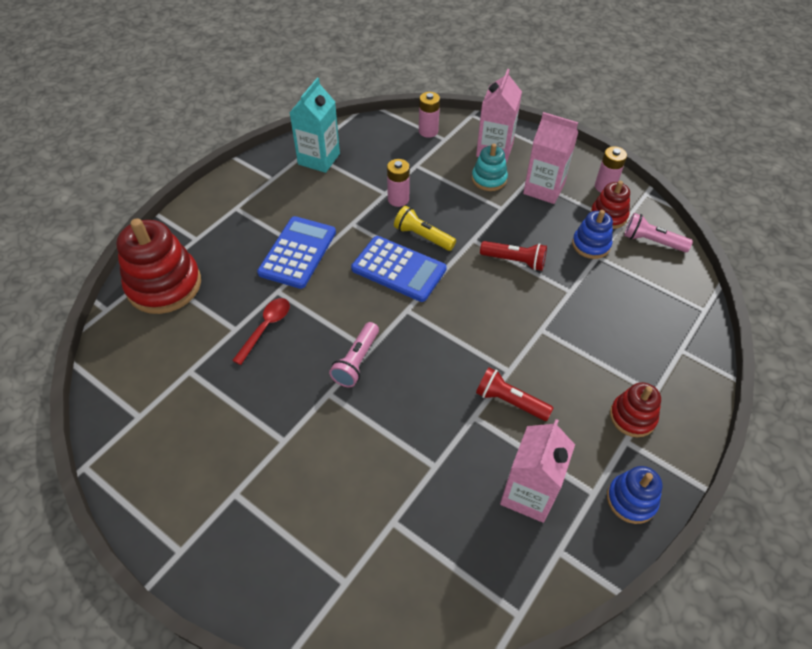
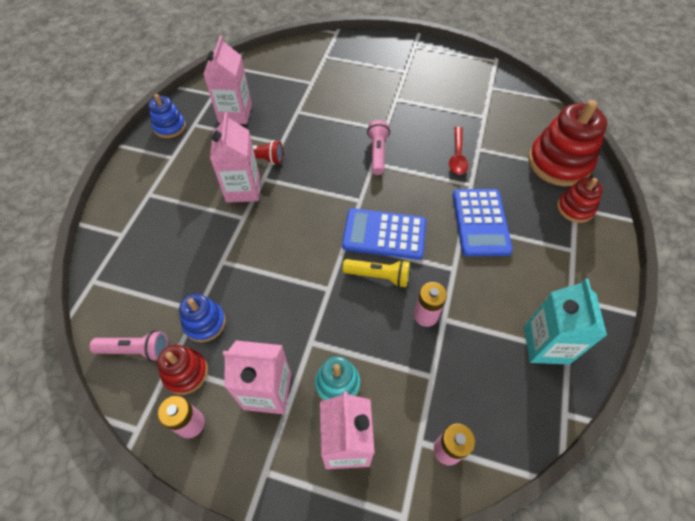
camera: 160 degrees right, 5 degrees up
red flashlight [480,241,547,271] -> none
red stacking toy [610,382,661,437] -> red stacking toy moved to [557,178,603,223]
none -> pink carton [210,112,260,203]

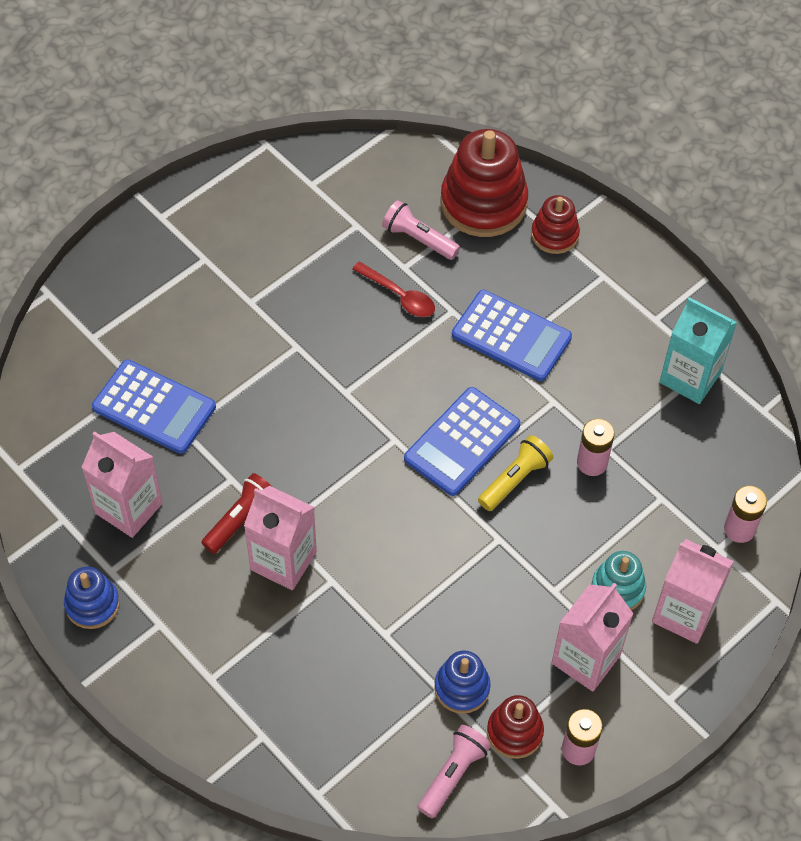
camera: 60 degrees left, 0 degrees up
pink flashlight [367,120,390,175] -> pink flashlight moved to [382,200,460,260]
none -> blue calculator [92,360,216,454]

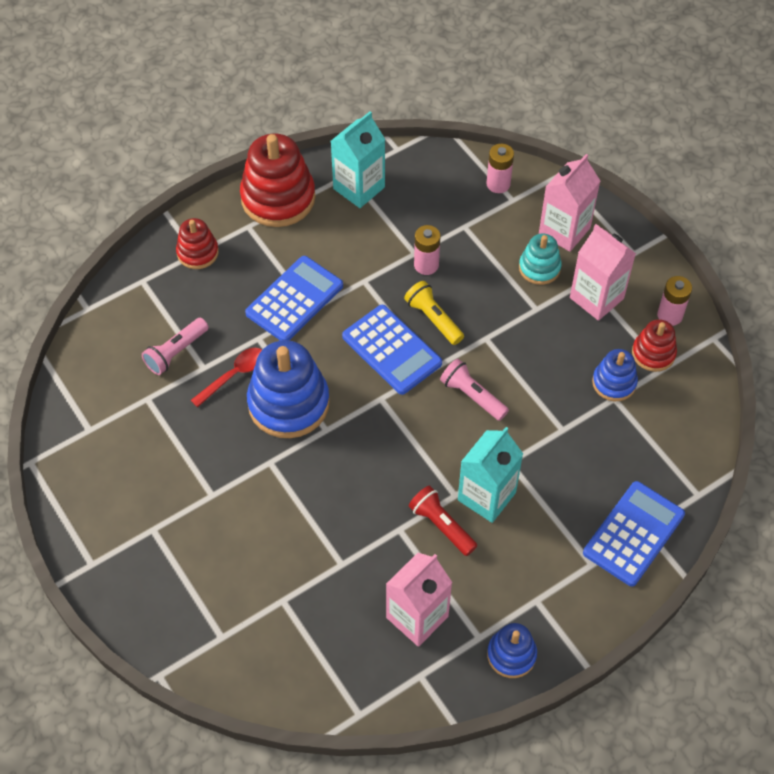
camera: 80 degrees left, 0 degrees up
blue calculator [92,360,216,454] -> blue calculator moved to [583,481,685,586]
pink carton [244,486,317,590] -> turquoise carton [458,427,523,523]
pink flashlight [418,725,491,818] -> pink flashlight moved to [440,359,509,421]
red stacking toy [441,129,528,237] -> red stacking toy moved to [240,134,316,227]
none -> blue stacking toy [247,340,330,438]

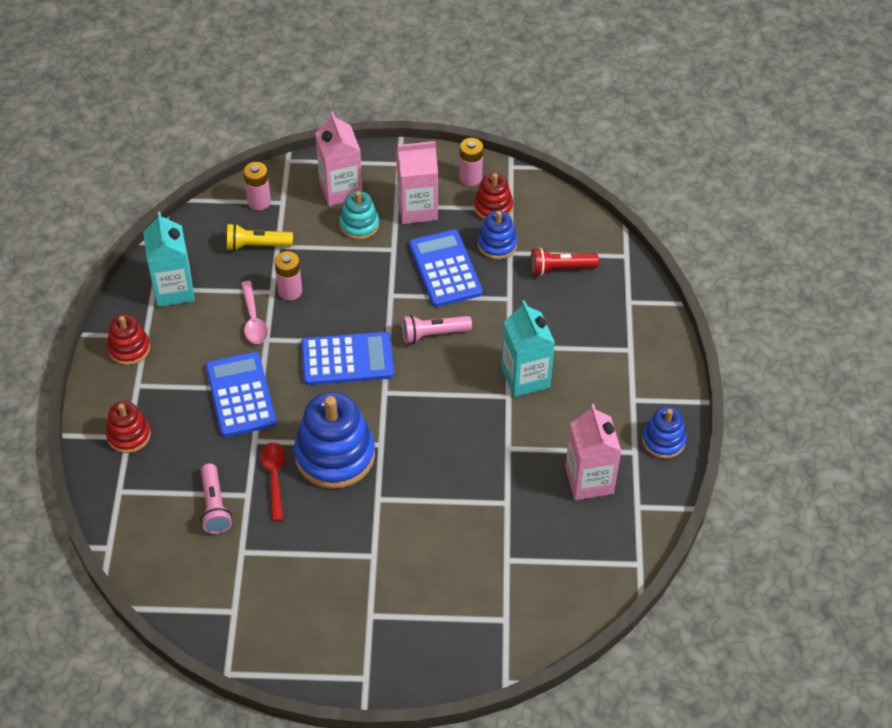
camera: 55 degrees left, 5 degrees down
red stacking toy [240,134,316,227] -> red stacking toy [107,314,150,365], size x0.55
yellow flashlight [404,281,464,345] -> yellow flashlight moved to [227,223,293,251]
red flashlight [409,486,477,556] -> red flashlight moved to [531,248,599,276]
blue calculator [583,481,685,586] -> blue calculator moved to [409,230,483,307]
none -> pink spoon [241,281,268,344]

